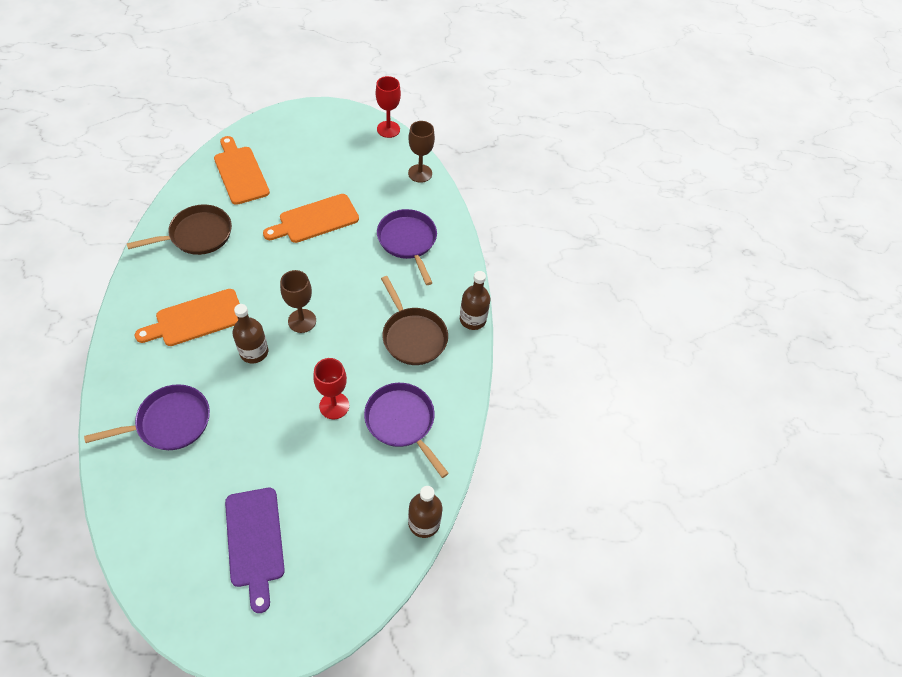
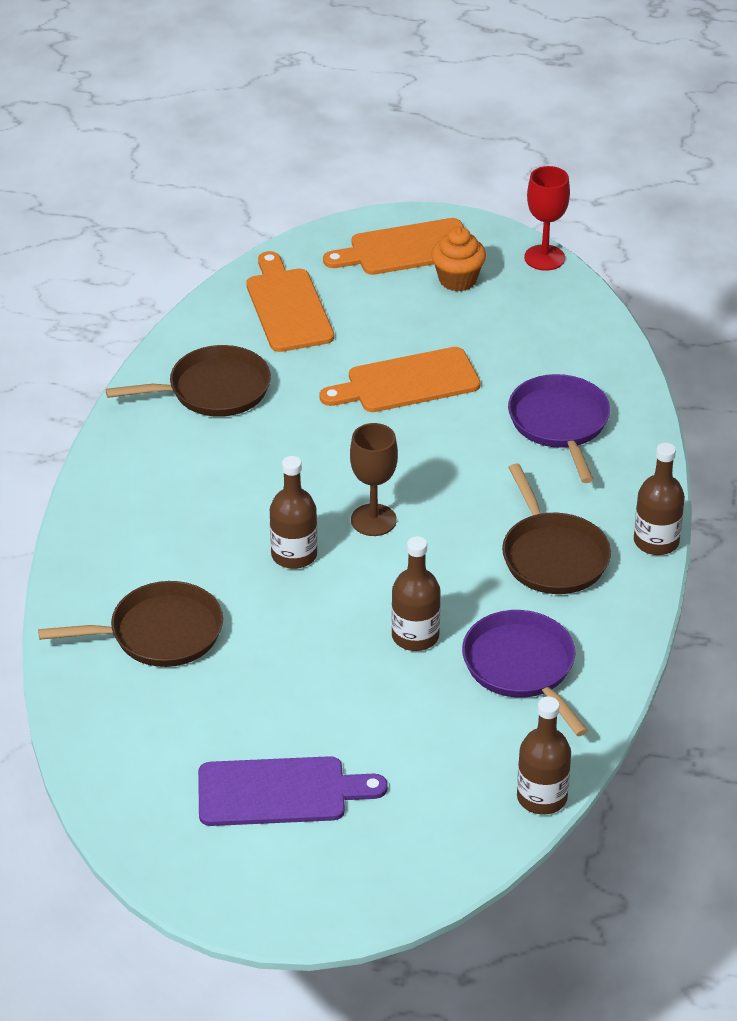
camera: 15 degrees right, 15 degrees down
purple pan [84,384,210,450] -> brown pan [38,581,223,667]
orange cutting board [135,289,240,346] -> orange cutting board moved to [323,218,464,275]
purple cutting board [225,488,285,613] -> purple cutting board turned 90 degrees counterclockwise [198,756,388,826]
red goblet [313,358,349,419] -> brown bottle [391,536,441,651]
brown goblet [408,121,435,183] -> none
none -> orange cupcake [431,227,486,291]

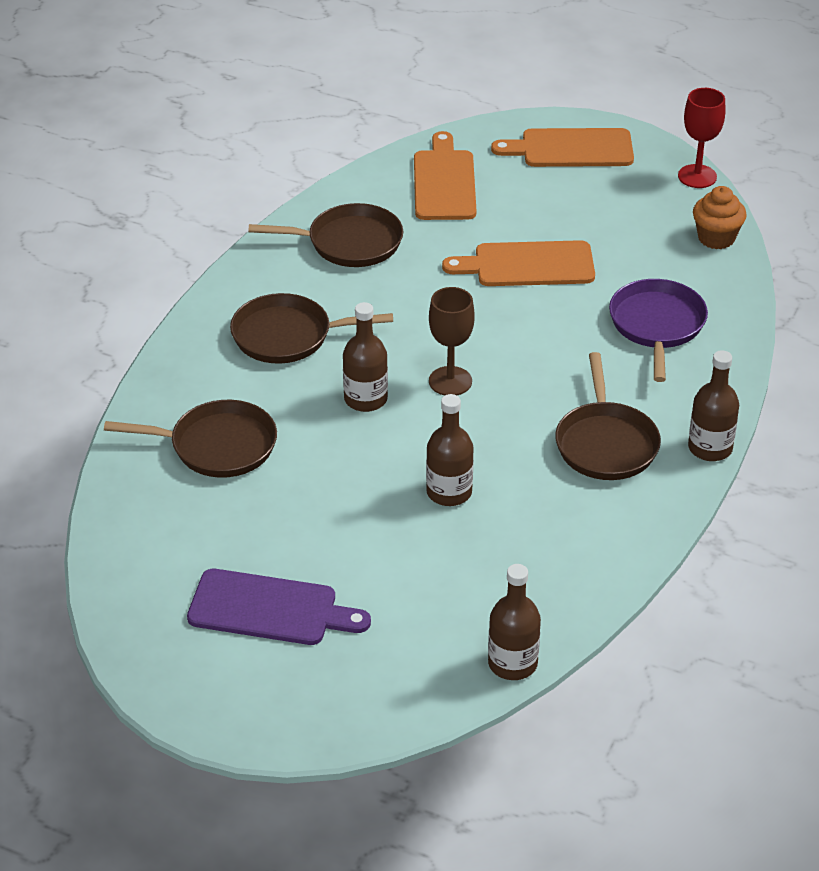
camera: 15 degrees right, 0 degrees up
orange cupcake [431,227,486,291] -> orange cupcake moved to [693,186,747,249]
purple pan [462,610,588,736] -> none
none -> brown pan [230,293,393,364]

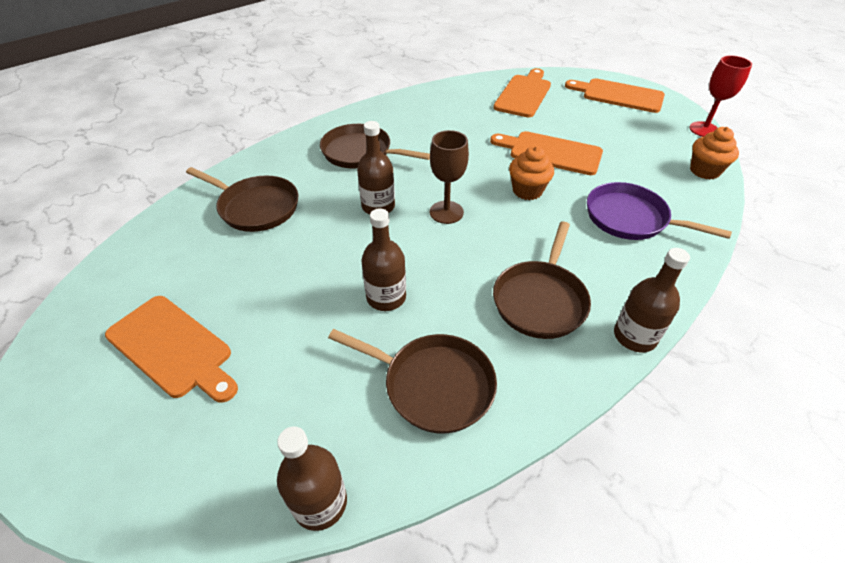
camera: 25 degrees right, 5 degrees up
purple cutting board [187,569,371,645] -> orange cutting board [105,296,238,403]
brown pan [248,203,403,267] -> brown pan moved to [328,329,497,433]
purple pan [609,279,708,382] -> purple pan turned 90 degrees counterclockwise [587,182,732,240]
none -> orange cupcake [509,146,554,200]

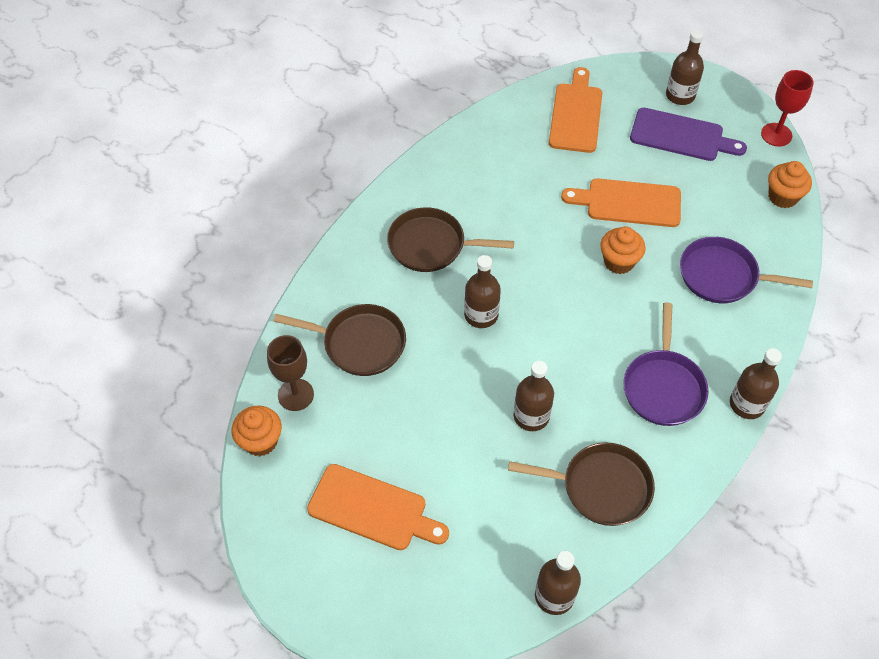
camera: 15 degrees left, 10 degrees up
brown goblet [430,130,469,224] -> brown goblet moved to [267,335,314,411]
brown pan [493,221,591,339] -> purple pan [623,302,709,426]
orange cutting board [565,78,665,113] -> brown bottle [666,30,704,105]
none -> orange cupcake [232,406,282,456]
none -> purple cutting board [630,108,747,161]

